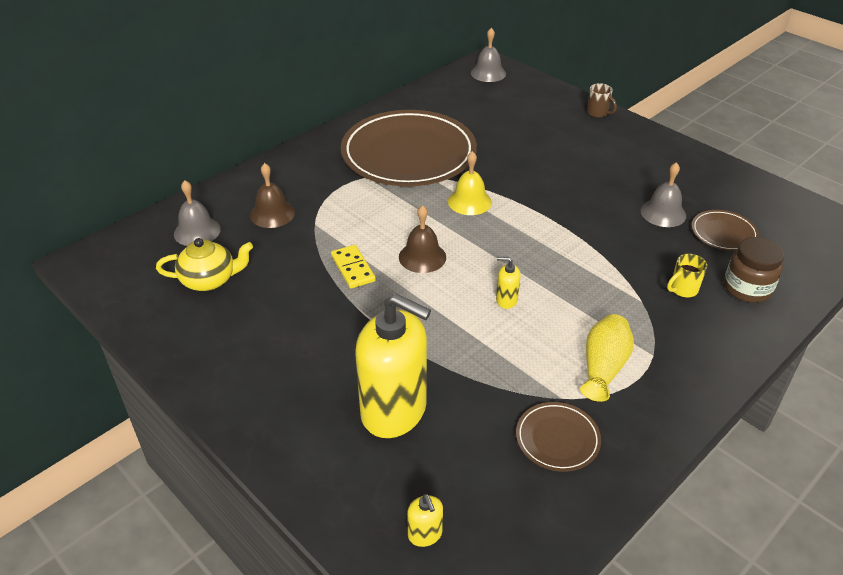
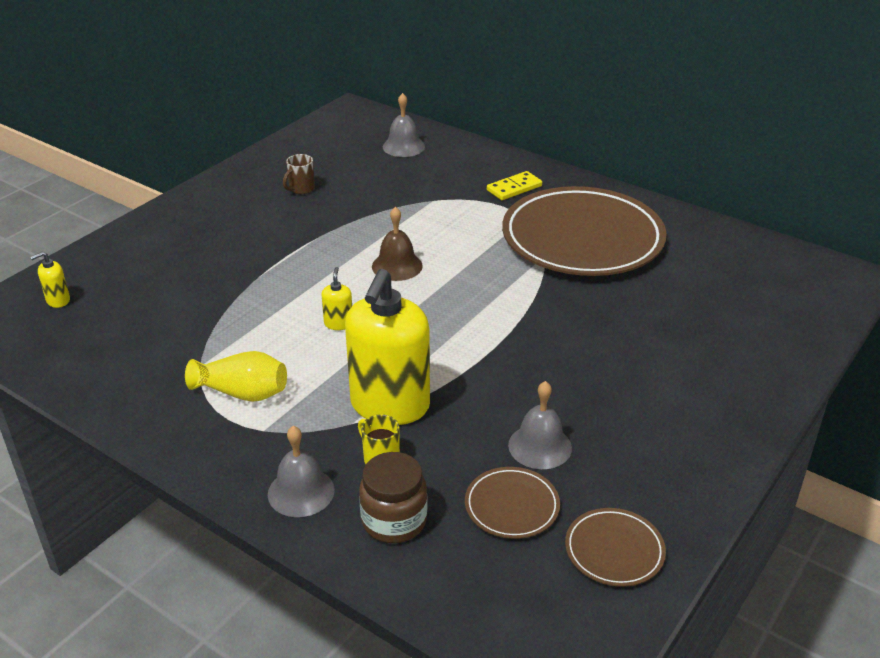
camera: 80 degrees right, 5 degrees down
yellow teapot [156,238,253,291] -> none
brown bell [250,163,295,228] -> none
yellow domino [331,245,376,289] -> yellow domino moved to [487,171,542,200]
yellow soap dispenser [355,293,431,438] -> yellow soap dispenser moved to [345,269,430,425]
yellow bell [448,151,492,215] -> none
grey bell [471,28,506,82] -> grey bell moved to [268,426,335,517]
brown plate [516,402,601,472] -> brown plate moved to [565,508,666,587]
brown mug [587,83,617,118] -> brown mug moved to [283,154,315,194]

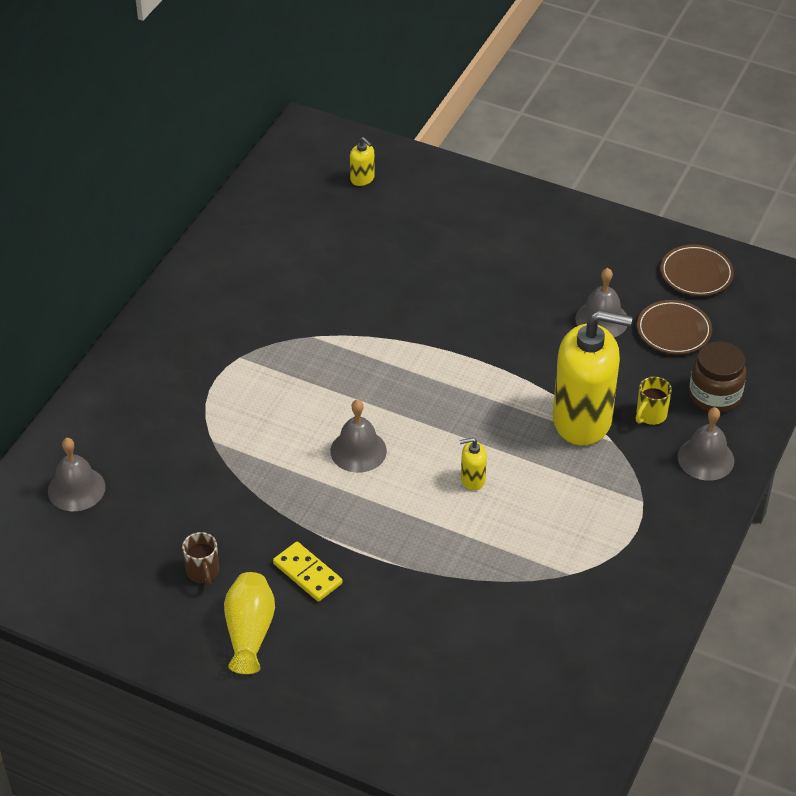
camera: 100 degrees left, 10 degrees up
yellow soap dispenser [30,251,70,308] -> yellow soap dispenser moved to [350,137,375,186]
yellow vase [185,351,287,402] -> yellow vase moved to [224,572,275,674]
brown mug [283,154,315,194] -> brown mug turned 45 degrees clockwise [182,532,219,586]
brown bell [372,207,423,281] -> grey bell [330,399,387,473]
yellow domino [487,171,542,200] -> yellow domino moved to [273,542,342,602]
brown plate [502,186,667,276] -> none

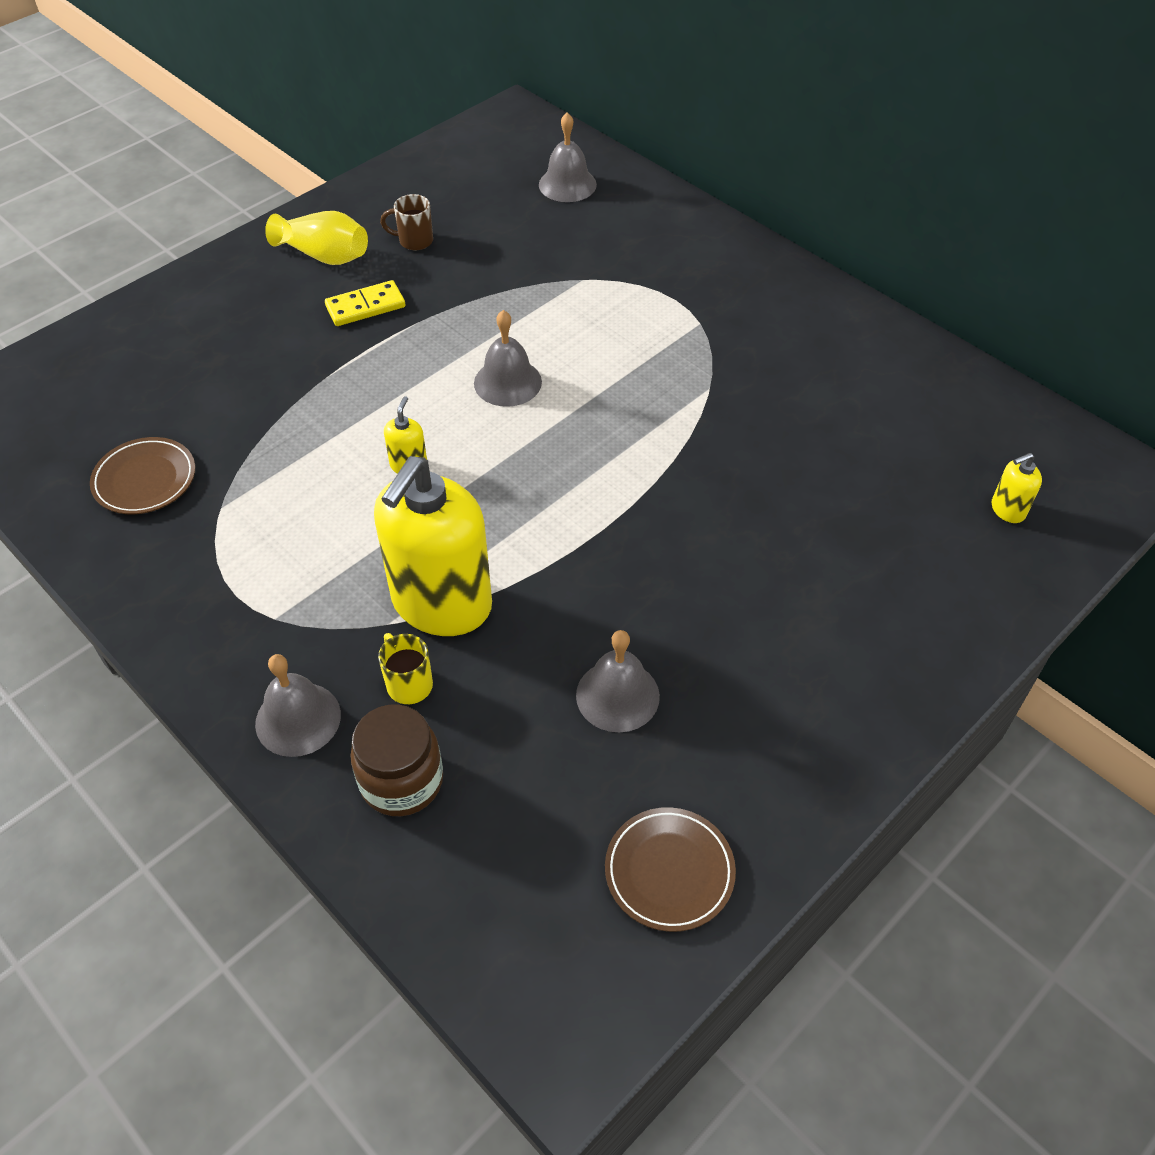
camera: 110 degrees right, 5 degrees up
brown plate [637,300,712,354] -> brown plate moved to [90,437,195,514]

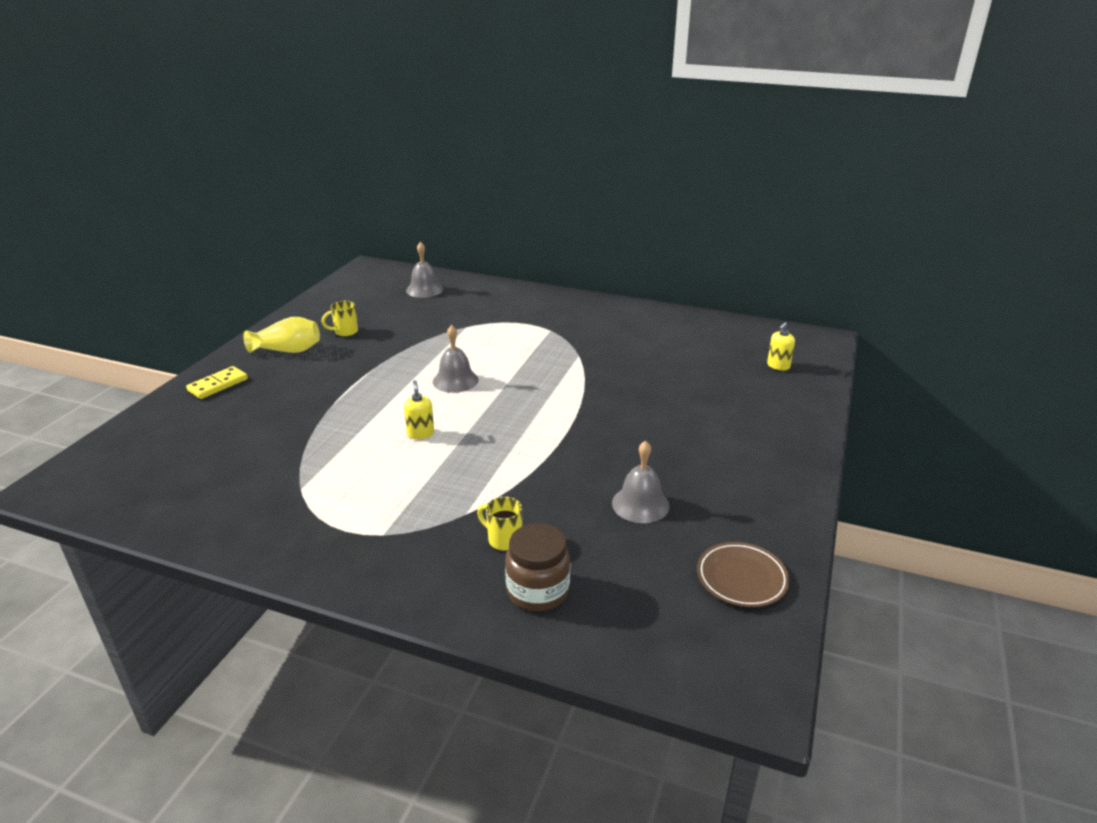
camera: 25 degrees left, 20 degrees down
brown plate [90,437,195,514] -> none
grey bell [255,654,341,757] -> none
yellow domino [325,280,405,326] -> yellow domino moved to [186,366,248,399]
yellow soap dispenser [374,456,492,636] -> none
brown mug [380,194,433,250] -> yellow mug [322,301,358,336]

